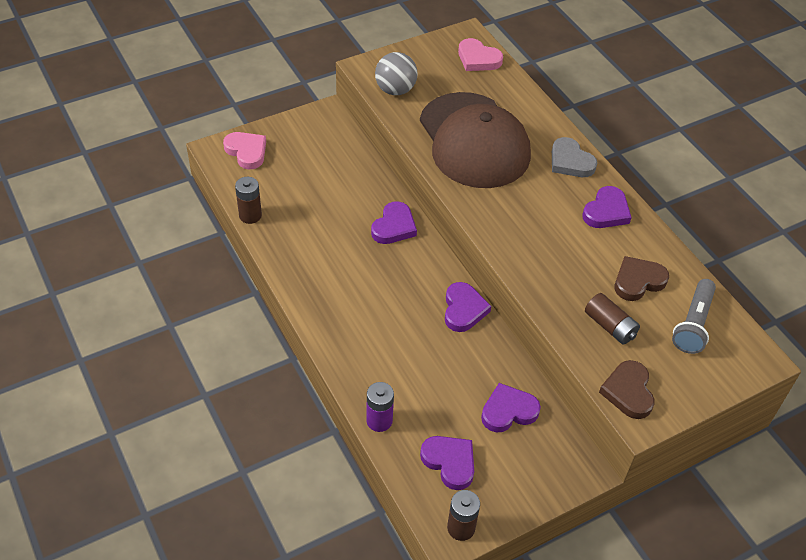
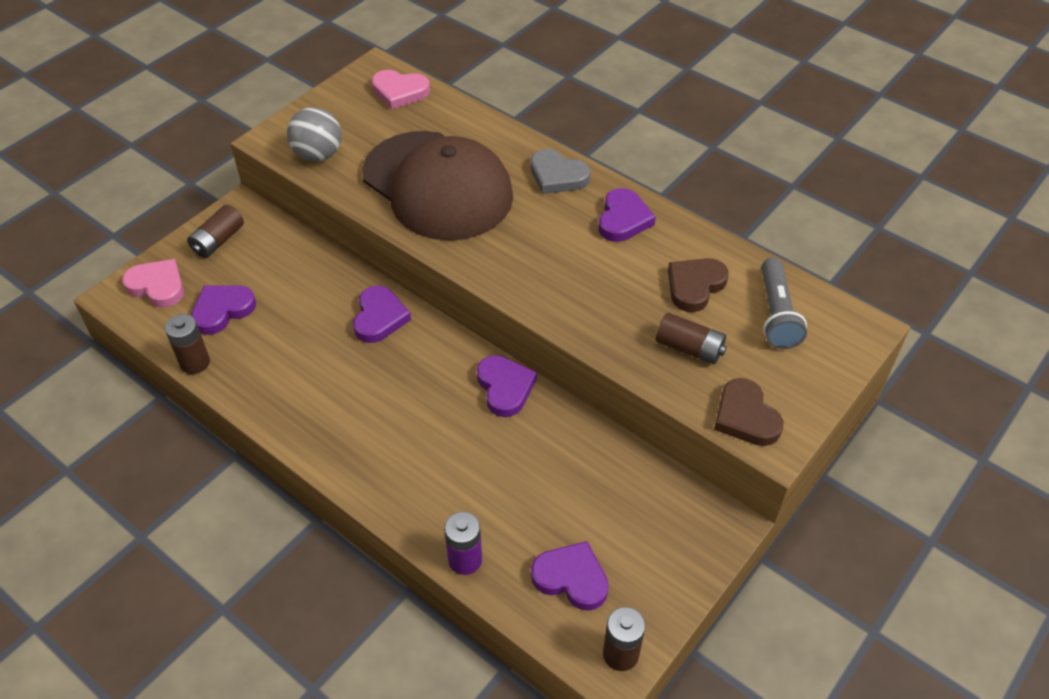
camera: 20 degrees left, 0 degrees up
purple heart [481,383,541,432] -> purple heart moved to [191,286,256,335]
none -> brown battery [187,205,244,258]

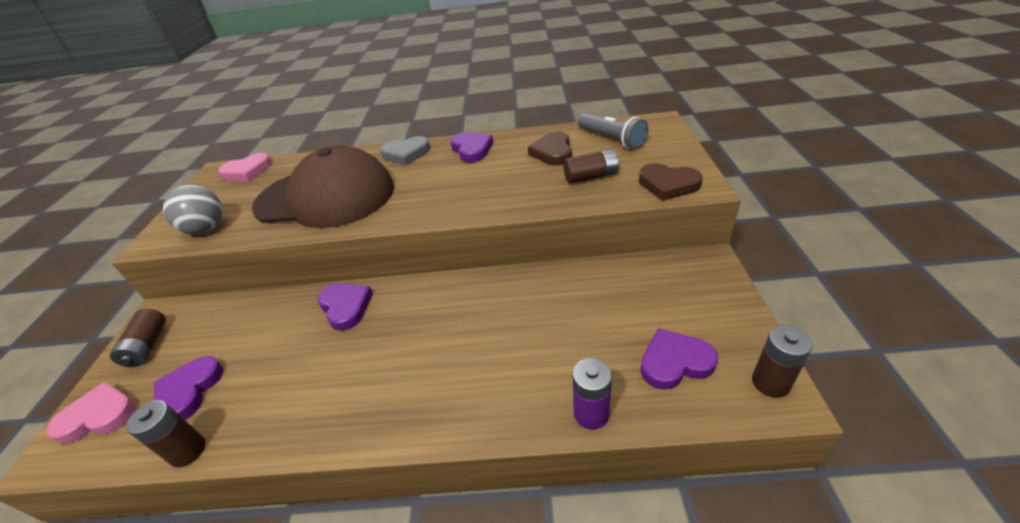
camera: 35 degrees left, 10 degrees down
purple heart [477,355,537,417] -> none

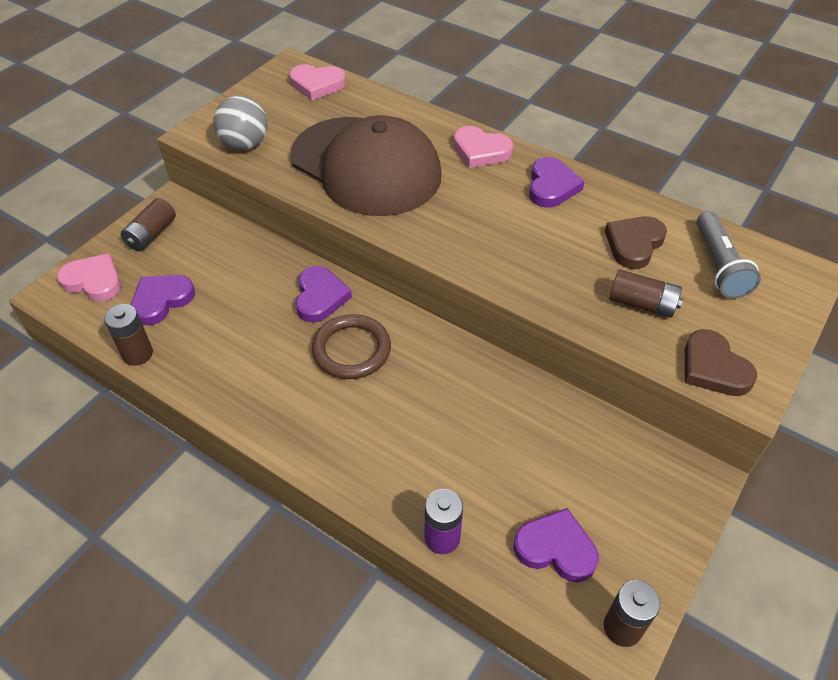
camera: 30 degrees right, 10 degrees up
grey heart [380,136,430,165] -> pink heart [453,126,513,168]
none -> brown ring [312,314,391,379]

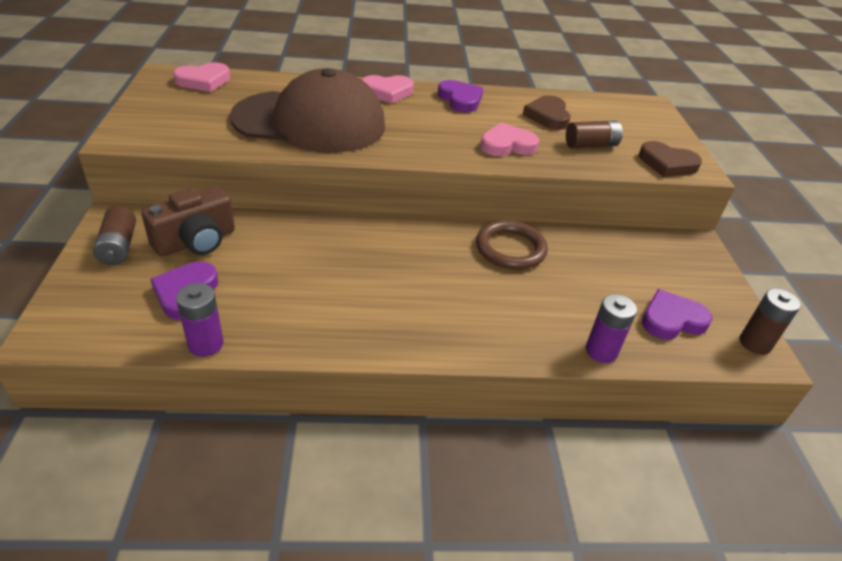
camera: 40 degrees left, 10 degrees down
pink heart [57,253,121,302] -> pink heart moved to [480,123,539,156]
brown battery [104,304,153,366] -> purple battery [176,283,224,357]
grey ball [214,96,267,150] -> none
purple heart [295,266,352,323] -> none
brown ring [312,314,391,379] -> brown ring moved to [476,220,548,270]
grey flashlight [696,211,761,299] -> none
none -> brown camera [141,186,235,257]

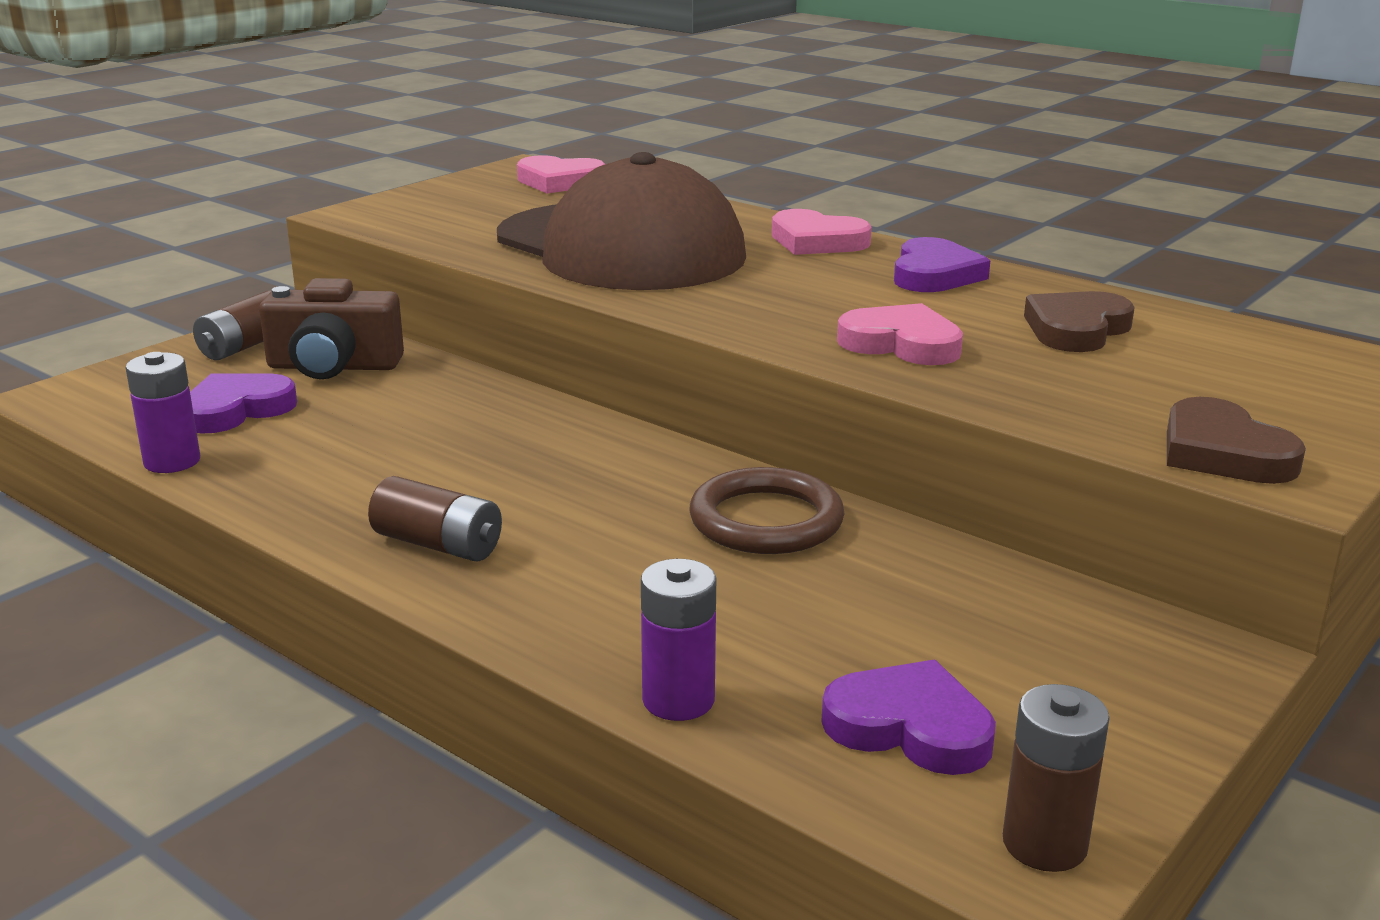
camera: 45 degrees right, 15 degrees down
brown battery [566,120,623,148] -> brown battery moved to [368,476,502,561]

